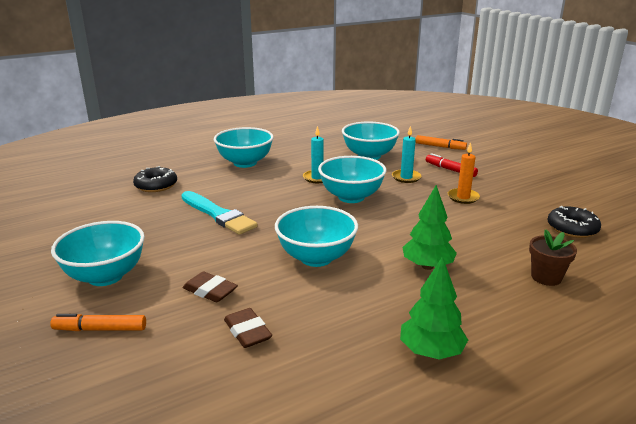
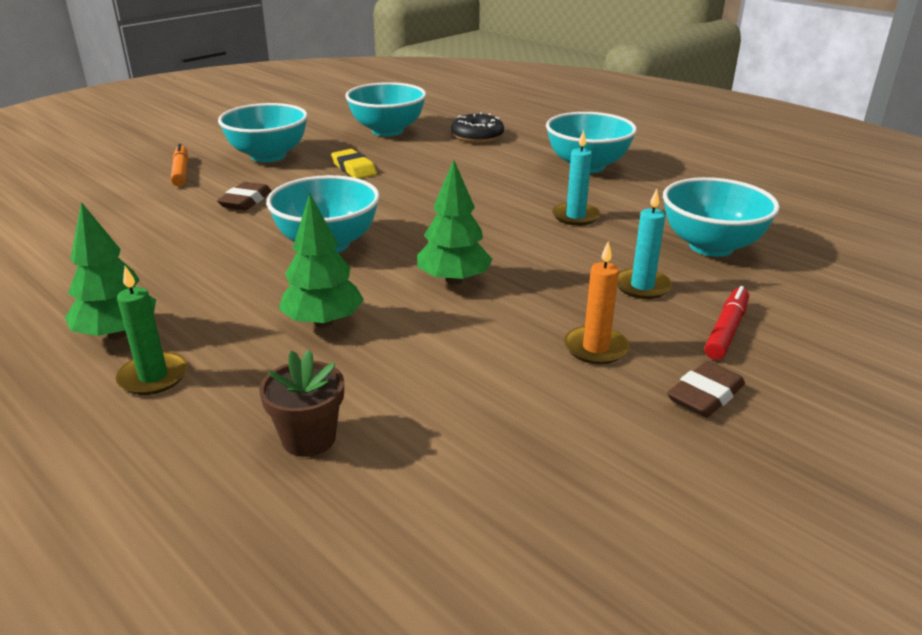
camera: 75 degrees right, 5 degrees up
turquoise brush [181,191,258,235] -> none
brown eraser [224,308,272,348] -> brown eraser moved to [667,361,745,417]
turquoise bowl [318,156,386,203] -> turquoise bowl moved to [345,82,427,136]
orange marker [415,135,467,150] -> none
black donut [547,206,601,238] -> none
none -> green candle [116,266,188,395]
none -> yellow eraser [331,149,377,179]
none -> green tree [417,160,493,285]

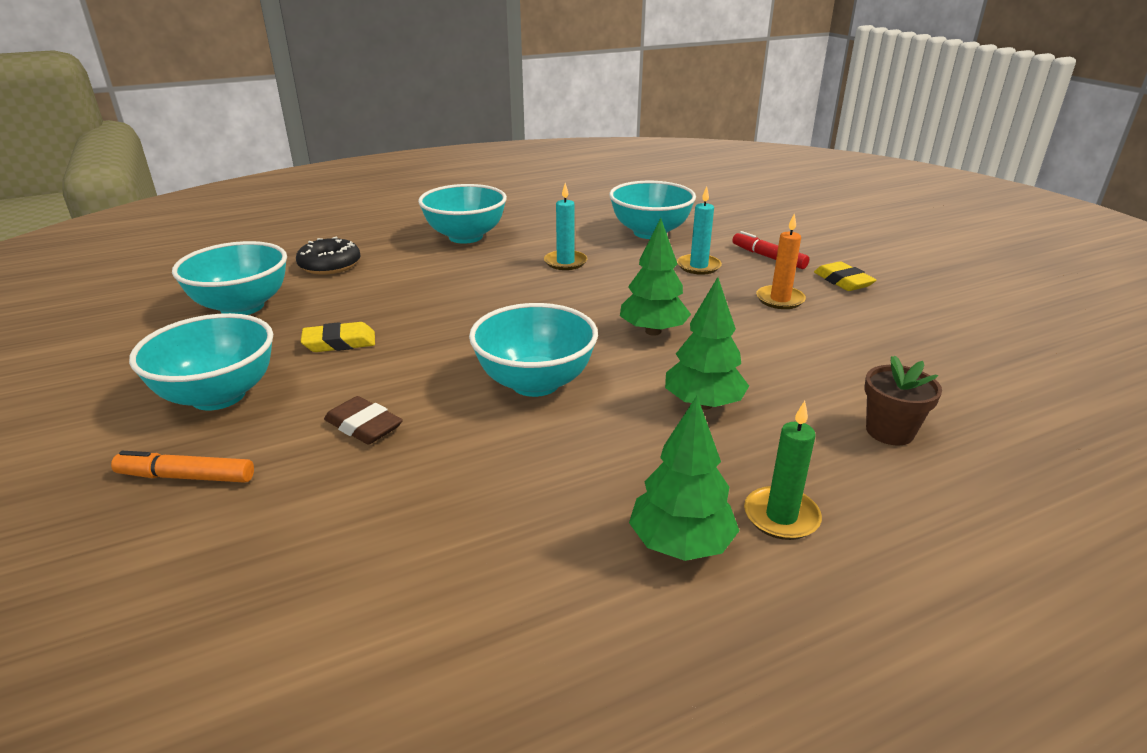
camera: 70 degrees left, 0 degrees up
brown eraser [667,361,745,417] -> yellow eraser [814,261,876,291]

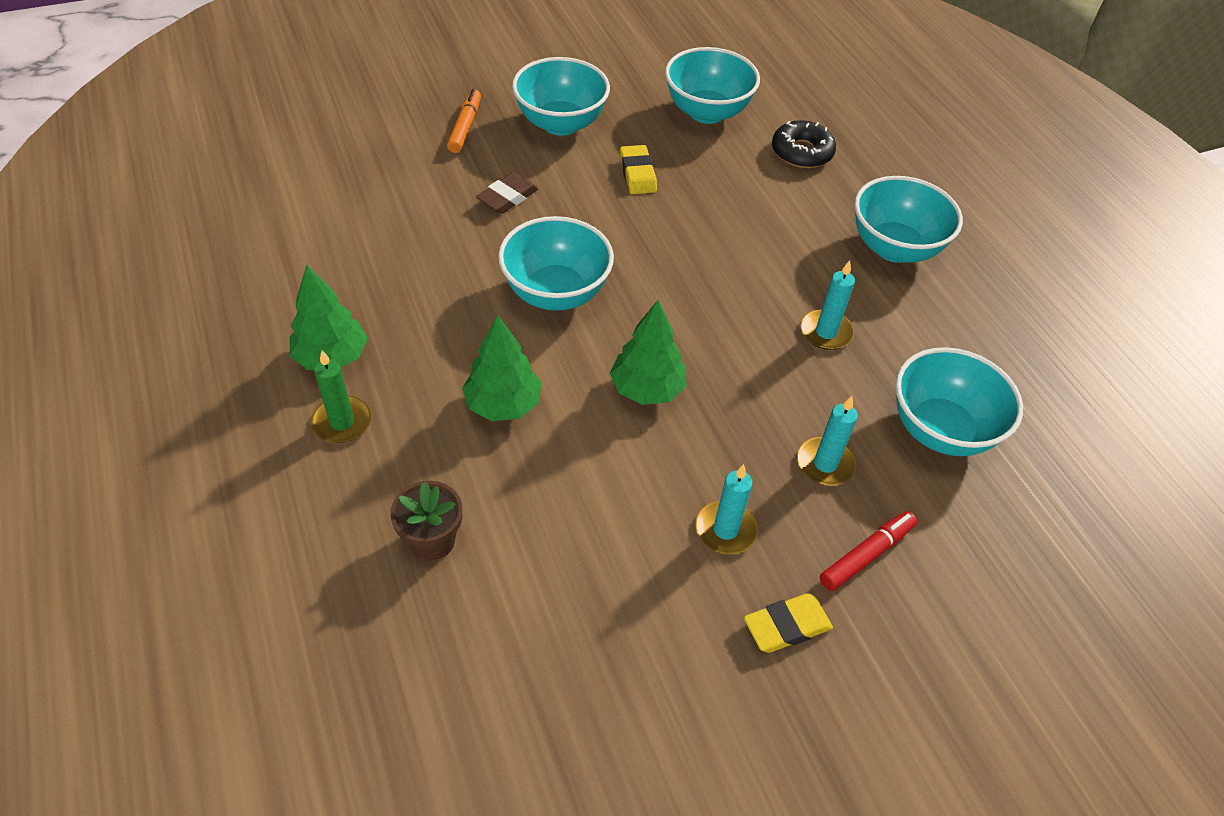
camera: 90 degrees right, 20 degrees up
orange candle [756,213,806,309] -> turquoise candle [695,464,758,555]

